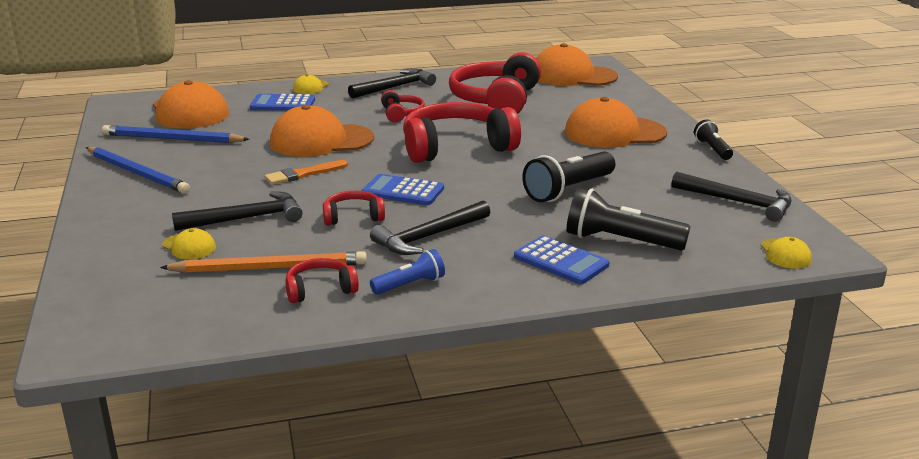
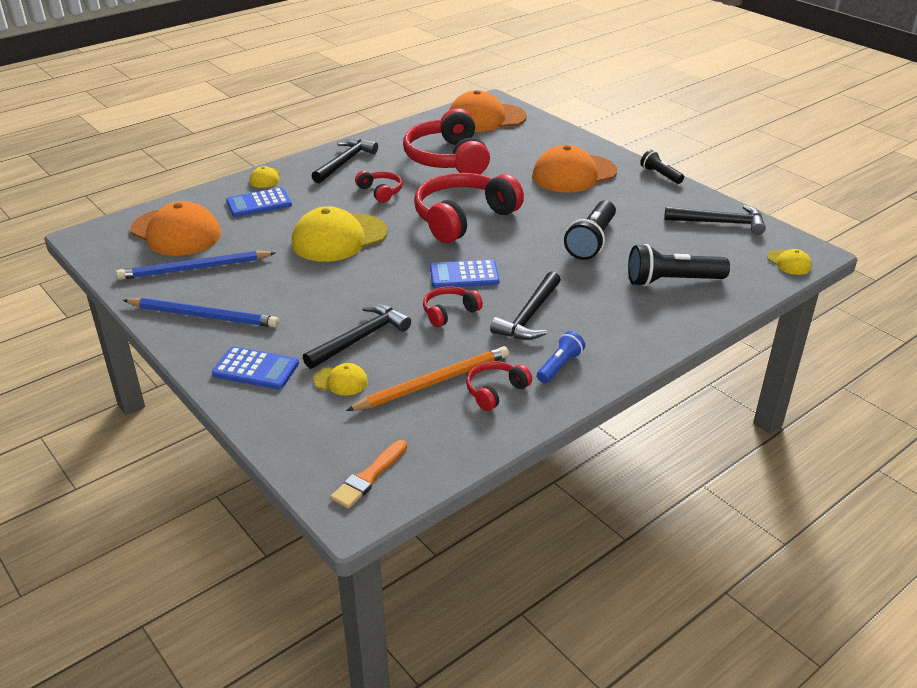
camera: 25 degrees left, 10 degrees up
orange brush [264,160,348,185] -> orange brush moved to [330,440,407,509]
orange cap [270,105,374,157] -> yellow cap [292,206,388,262]
blue calculator [514,235,609,284] -> blue calculator moved to [212,346,299,389]

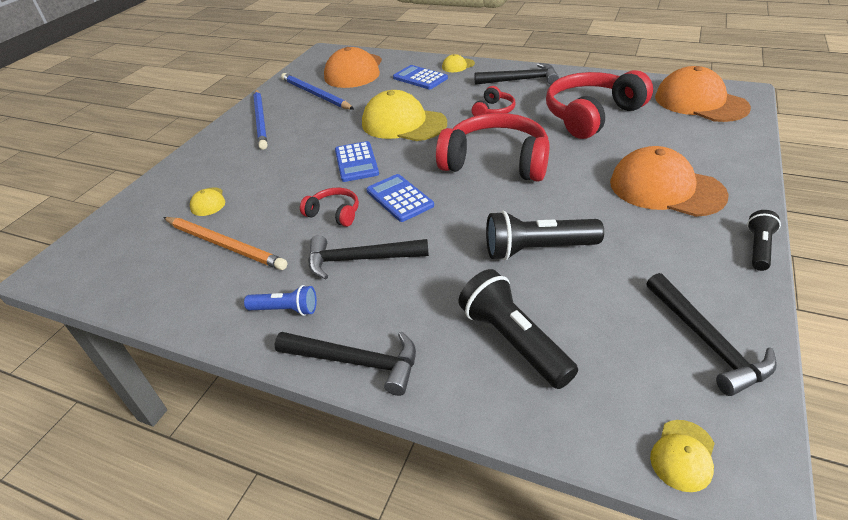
camera: 65 degrees right, 5 degrees up
blue calculator [212,346,299,389] -> blue calculator moved to [335,141,379,182]
black hammer [303,304,411,369] -> black hammer moved to [275,332,416,396]
orange brush [330,440,407,509] -> none
red headphones [466,361,532,411] -> none

